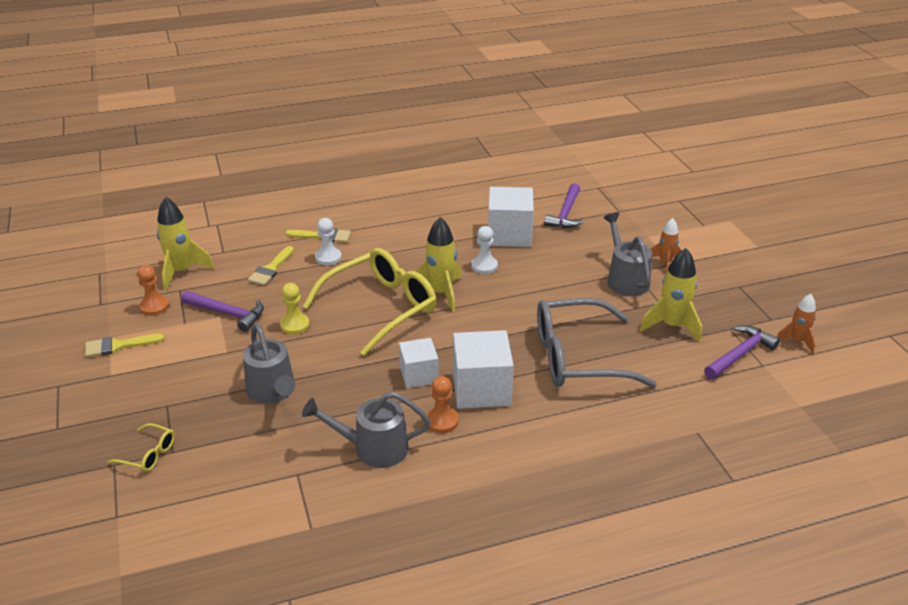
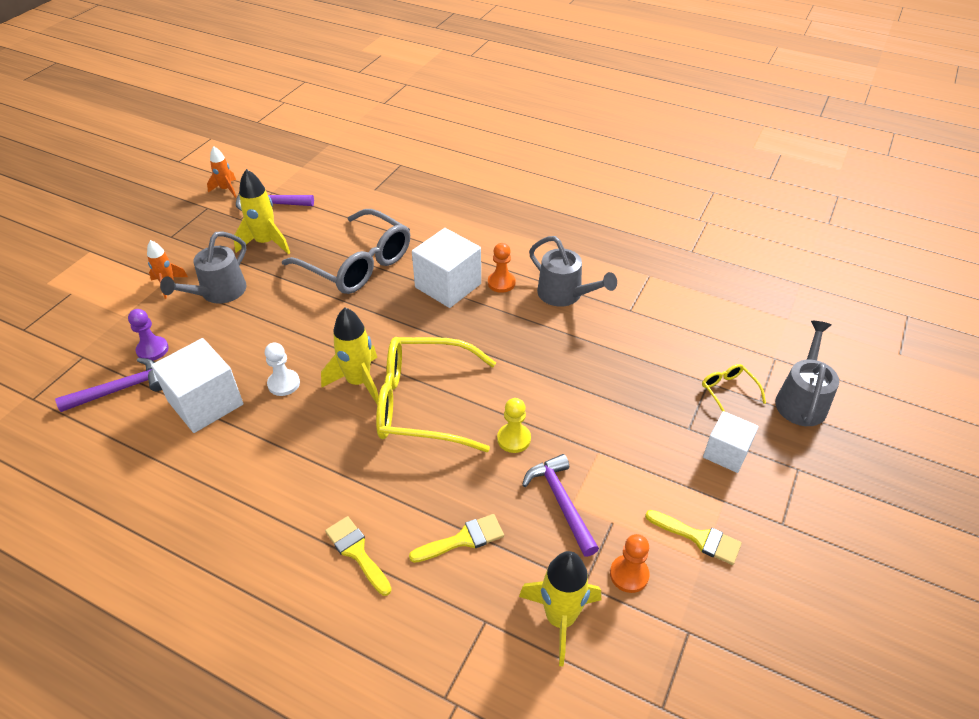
camera: 135 degrees left, 10 degrees up
grey watering can [243,324,295,404] -> grey watering can moved to [775,321,839,426]
white pawn [315,218,342,265] -> none
white cube [399,338,439,388] -> white cube moved to [703,411,759,473]
none -> purple pawn [128,309,169,361]

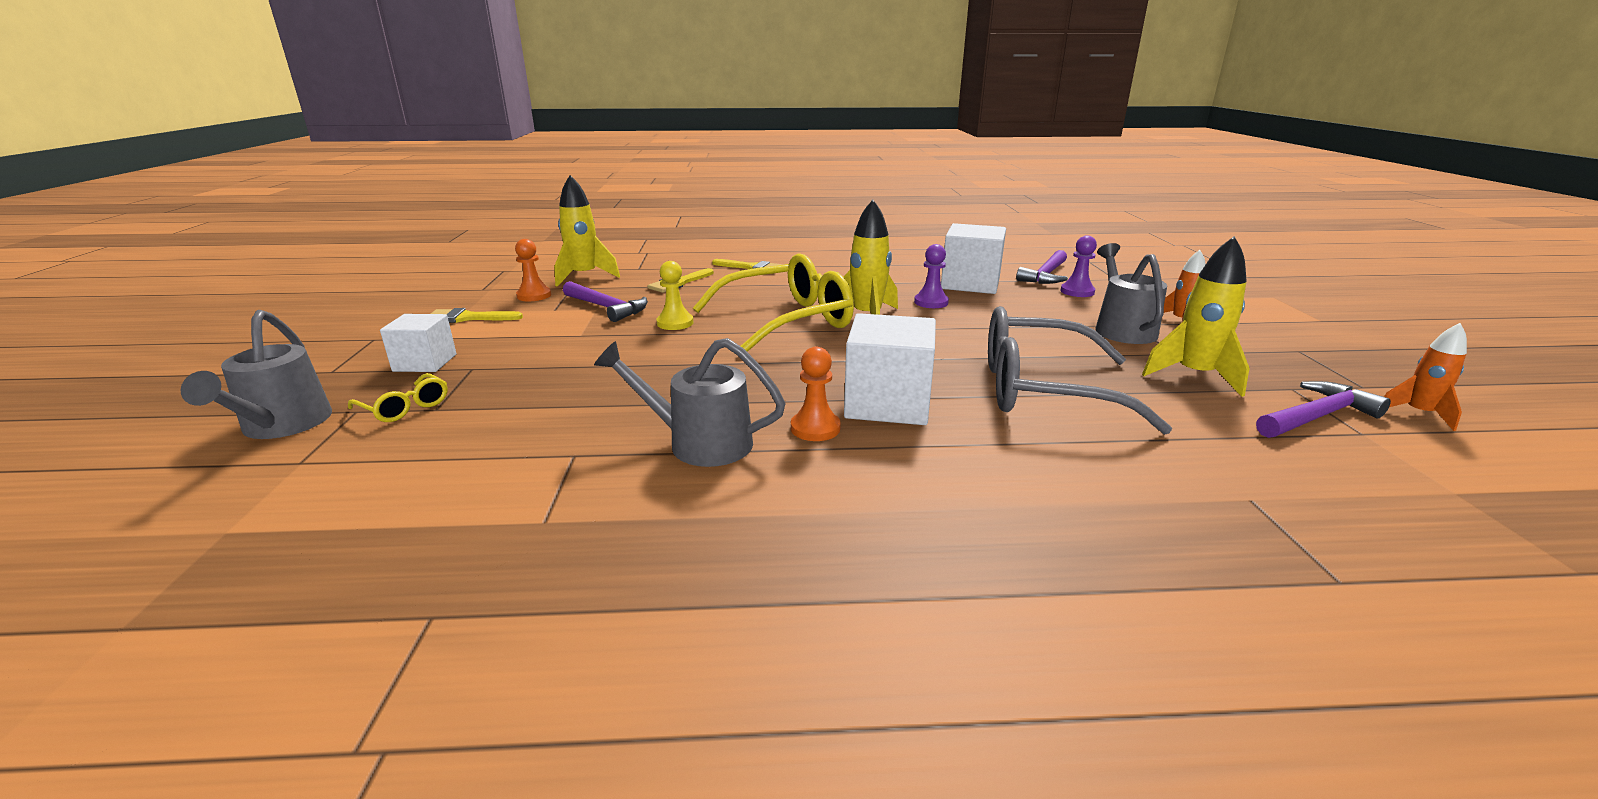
camera: 150 degrees right, 20 degrees down
white pawn [265,343,300,396] -> purple pawn [914,244,949,308]

